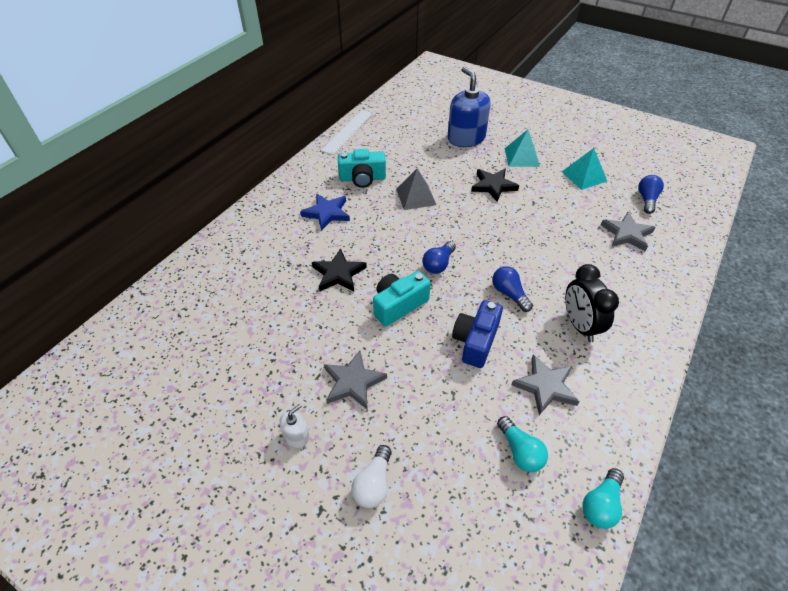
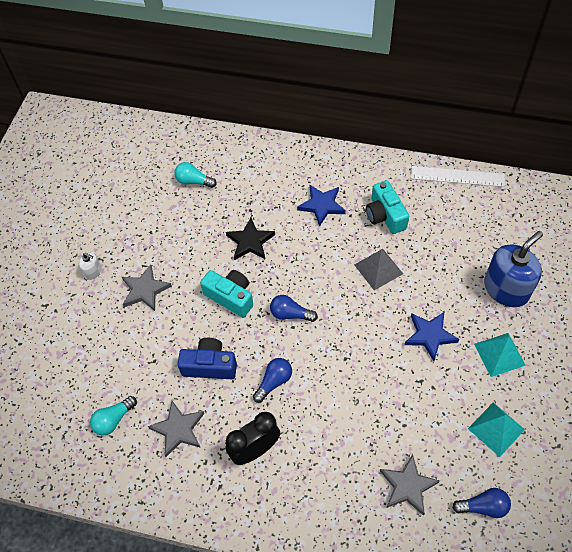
camera: 75 degrees right, 10 degrees up
white light bulb [351,445,392,508] -> none
black star [471,169,519,202] -> blue star [404,312,460,361]
turquoise light bulb [582,468,624,529] -> turquoise light bulb moved to [174,162,217,188]

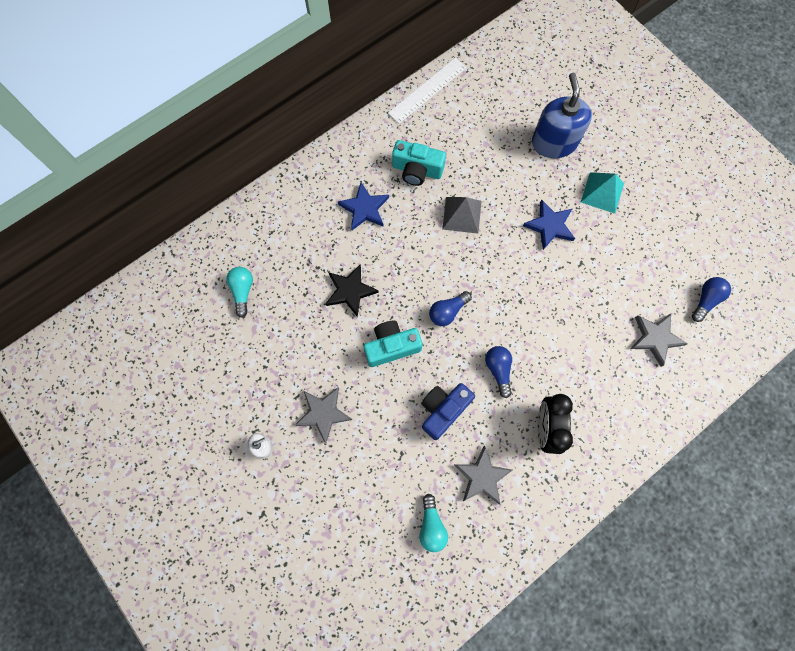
camera: 55 degrees left, 15 degrees up
turquoise light bulb [174,162,217,188] -> turquoise light bulb turned 120 degrees clockwise [226,267,253,317]
turquoise pyramid [468,403,525,457] -> none

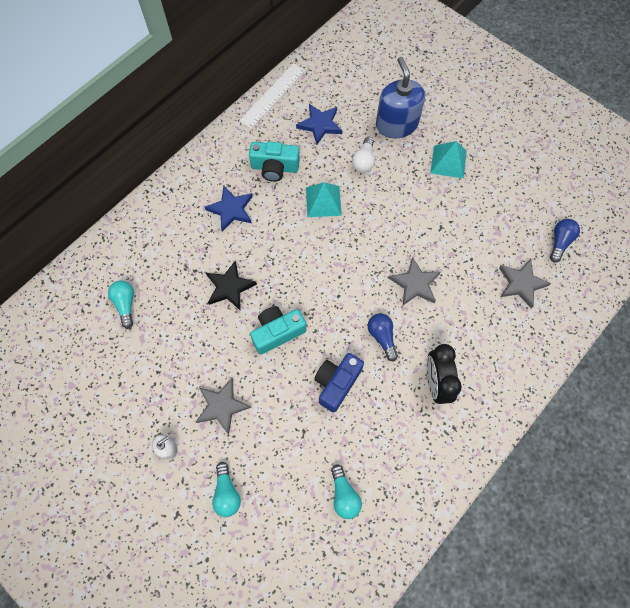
camera: 10 degrees left, 5 degrees down
blue light bulb [429,291,472,326] -> none
grey pyramid [442,197,482,234] -> turquoise pyramid [306,182,342,217]
grey star [454,446,512,505] -> grey star moved to [389,257,441,305]
blue star [523,200,575,250] -> blue star moved to [296,104,343,145]
none -> turquoise light bulb [212,462,241,517]
none -> white light bulb [352,137,375,173]

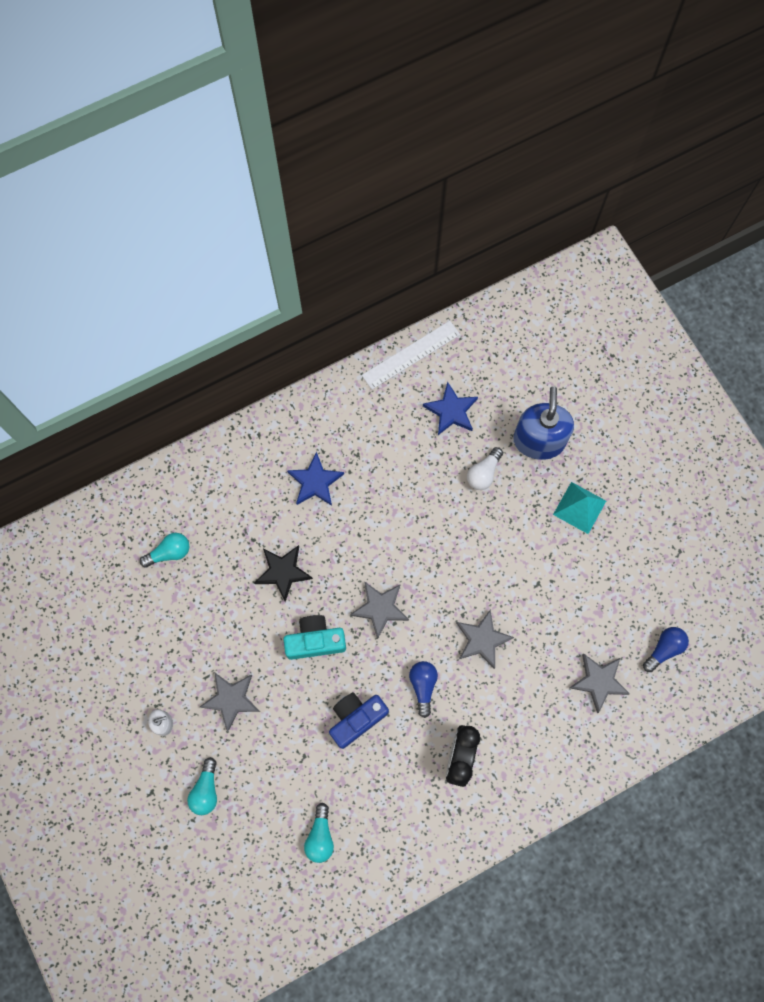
camera: 20 degrees right, 5 degrees up
turquoise light bulb [108,280,134,329] -> turquoise light bulb turned 60 degrees clockwise [140,533,189,568]
turquoise camera [249,142,300,182] -> none
turquoise pyramid [306,182,342,217] -> none
none -> grey star [350,581,409,639]

